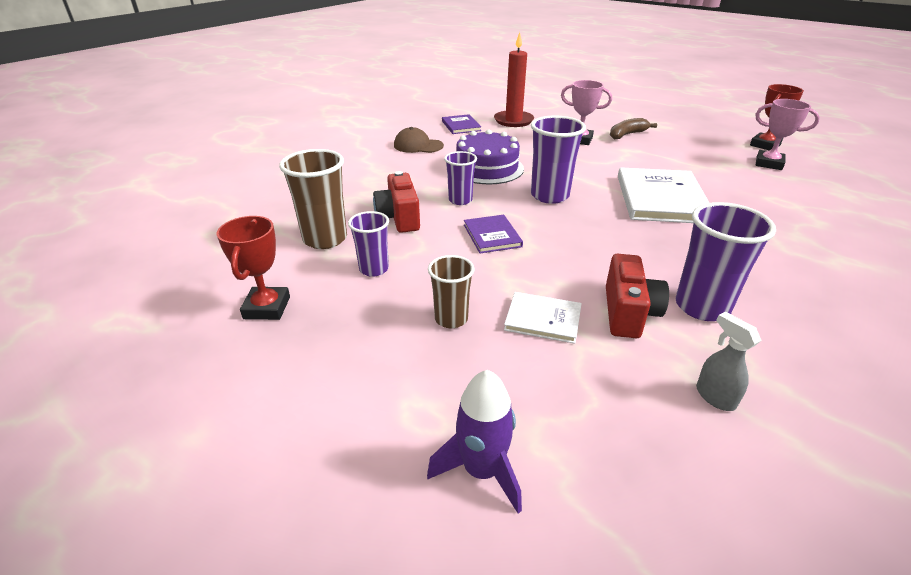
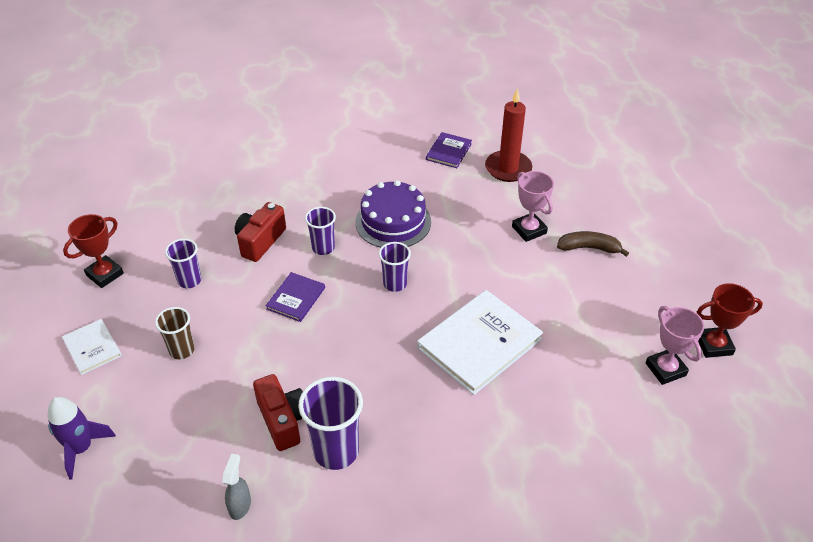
camera: 40 degrees right, 10 degrees up
brown cup [279,149,347,249] -> none
brown cap [394,127,444,153] -> none
white book [504,292,582,344] -> white book moved to [62,319,122,375]
purple cup [531,116,586,204] -> purple cup [379,242,411,292], size x0.61
red camera [606,254,669,338] -> red camera turned 75 degrees counterclockwise [253,374,303,451]

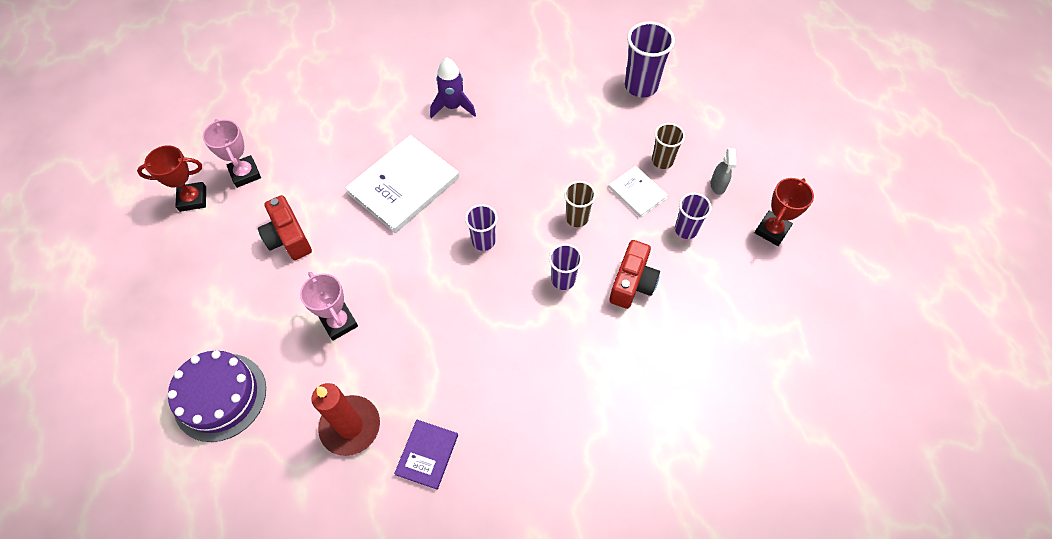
camera: 175 degrees right, 15 degrees up
purple rocket [48,397,116,479] -> purple rocket moved to [430,57,476,118]
white book [62,319,122,375] -> white book moved to [609,166,668,218]
grey spray bottle [222,454,251,520] -> grey spray bottle moved to [711,148,736,195]
red camera [253,374,303,451] -> red camera moved to [258,195,312,260]
purple book [266,272,325,322] -> brown cup [564,181,596,227]
purple cup [299,377,363,470] -> purple cup moved to [625,21,675,97]
purple cake [355,180,431,248] -> purple cake moved to [168,351,266,442]
brown banana [557,231,629,257] -> none

